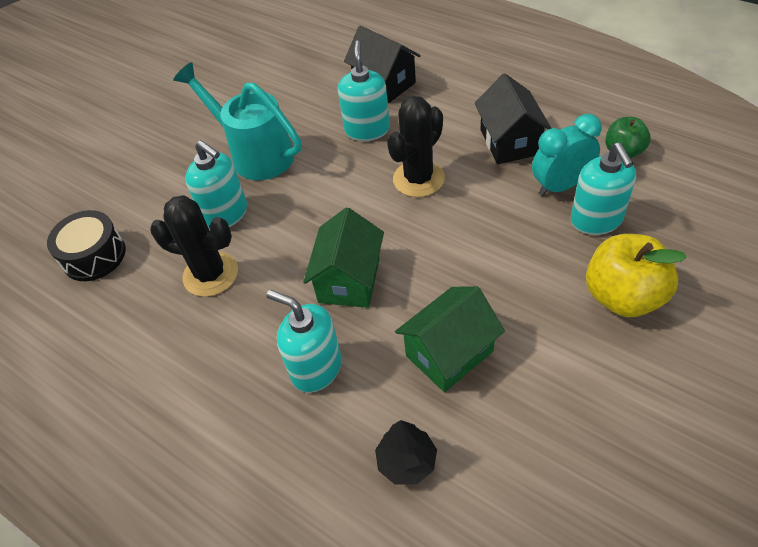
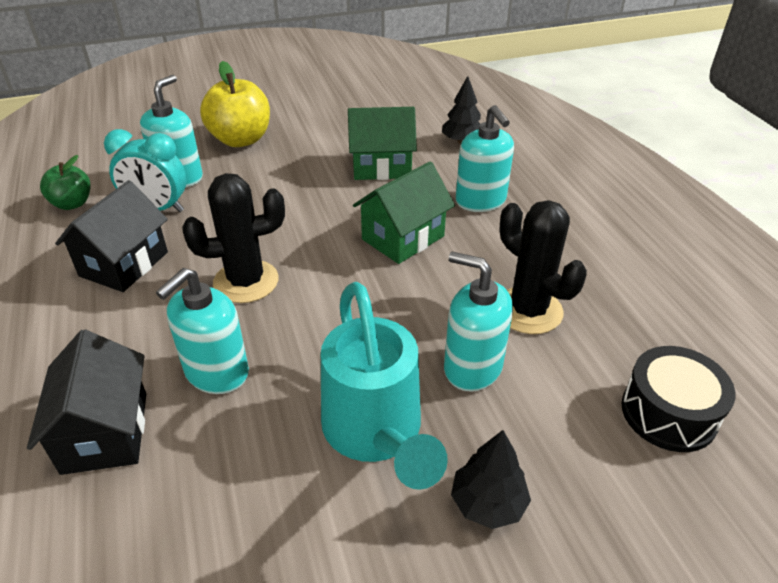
camera: 150 degrees left, 10 degrees down
turquoise soap dispenser [185,140,247,228] -> turquoise soap dispenser turned 45 degrees counterclockwise [444,252,513,392]
none -> black tree [451,430,531,529]

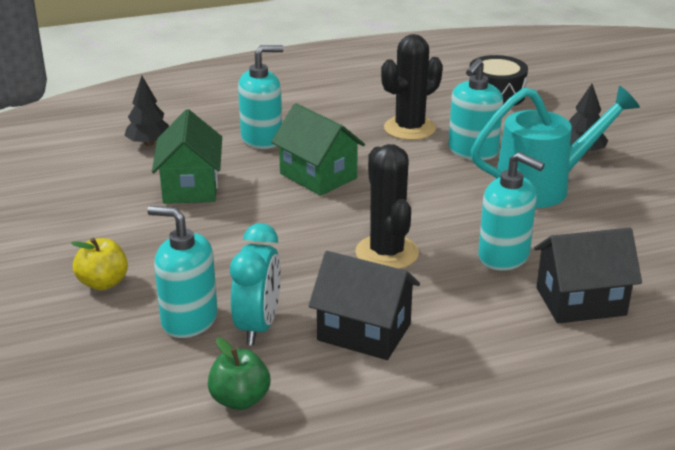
camera: 90 degrees left, 10 degrees down
yellow apple [200,61,270,147] -> yellow apple [71,238,128,290], size x0.60

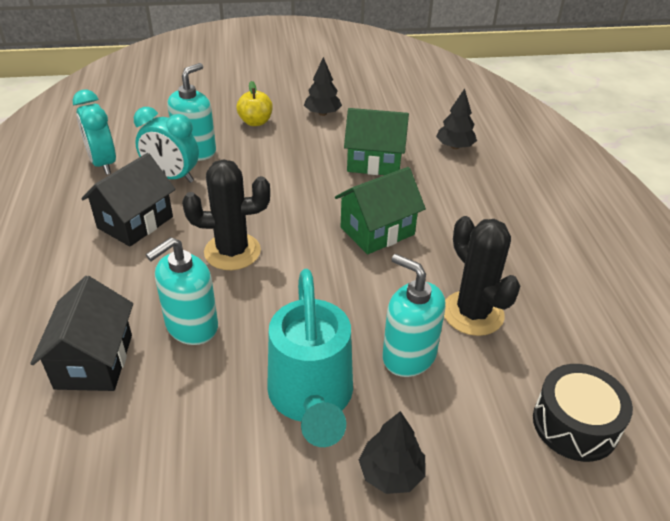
camera: 100 degrees right, 10 degrees up
green apple [208,338,270,410] -> turquoise clock [73,90,116,175]
turquoise soap dispenser [238,45,284,149] -> none
none -> black tree [304,57,342,116]

